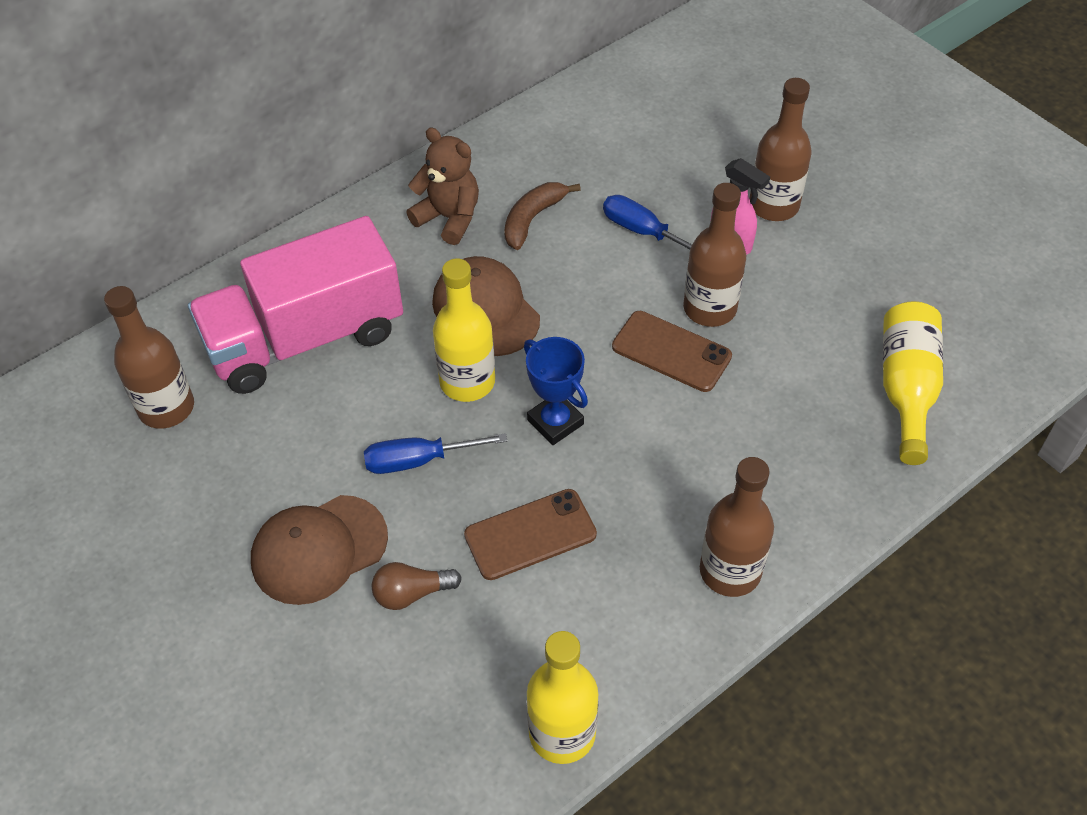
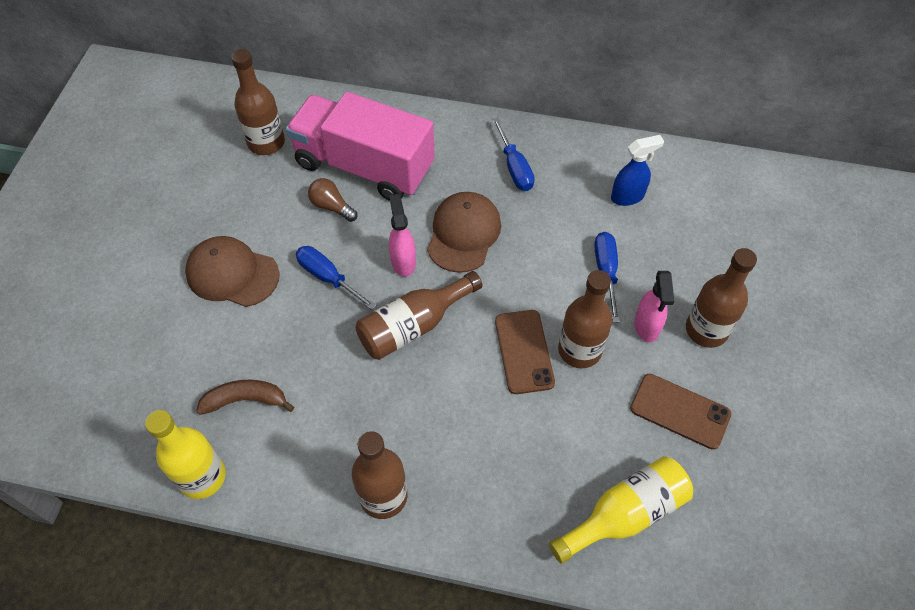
camera: 50 degrees right, 5 degrees up
brown light bulb [372,562,462,610] -> brown light bulb moved to [308,178,357,222]
brown teddy bear [406,127,479,245] -> blue screwdriver [492,118,535,191]
yellow bottle [433,258,495,402] -> pink spray bottle [389,194,416,277]
brown phone [464,489,597,580] -> brown phone moved to [630,374,731,450]
brown banana [504,182,581,250] -> brown banana moved to [197,380,294,415]
blue trophy [524,337,588,445] -> brown bottle [355,271,483,360]
none -> blue spray bottle [611,135,664,206]

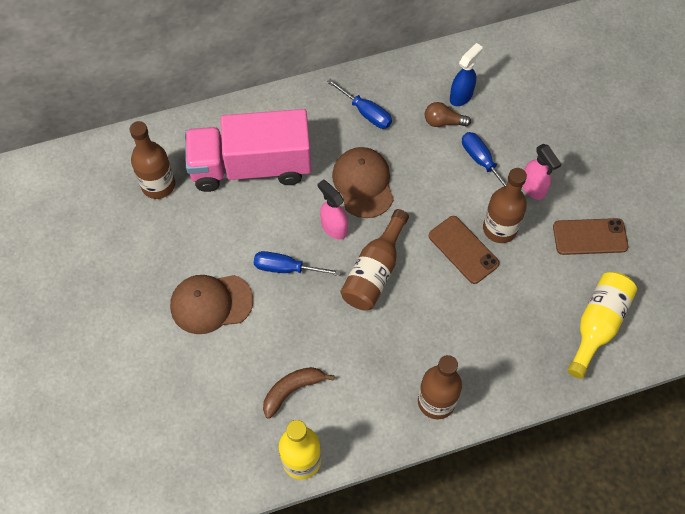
camera: 30 degrees left, 5 degrees up
brown light bulb [308,178,357,222] -> brown light bulb moved to [425,102,471,127]
brown bottle [686,248,757,348] -> none

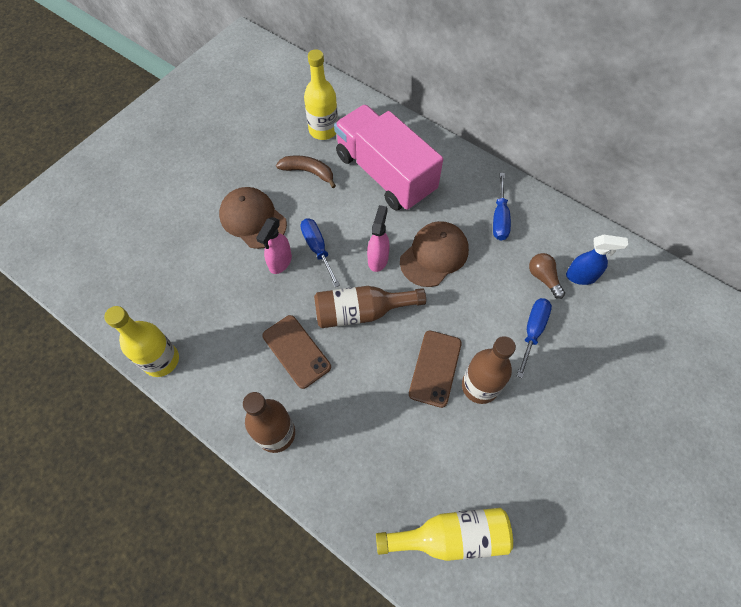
camera: 55 degrees right, 0 degrees up
brown bottle [129,121,175,199] -> yellow bottle [304,49,338,140]
brown banana [263,367,334,419] -> brown banana moved to [276,155,336,188]
pink spray bottle [522,144,561,200] -> pink spray bottle moved to [256,217,292,274]
brown phone [553,218,628,255] -> brown phone moved to [262,315,331,389]

